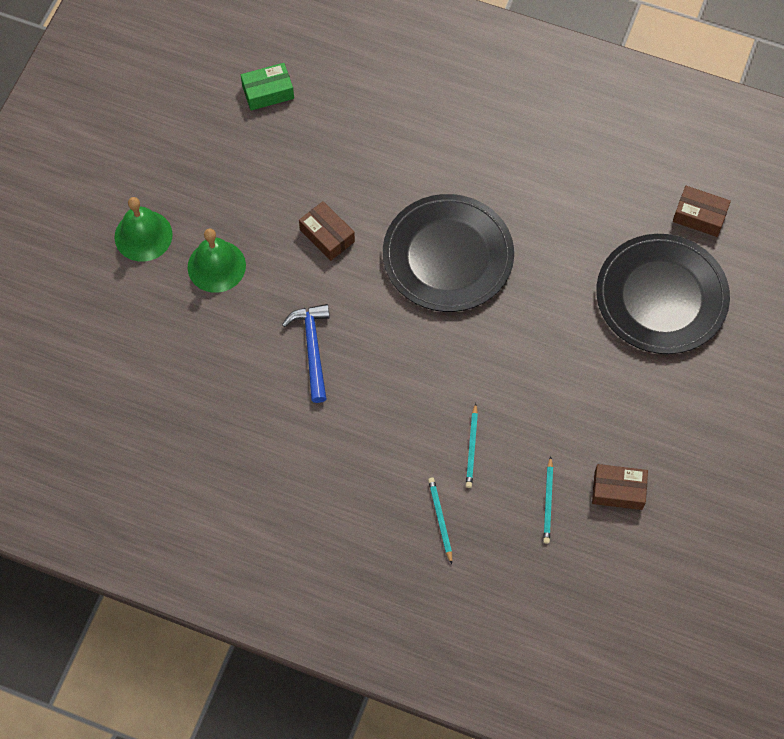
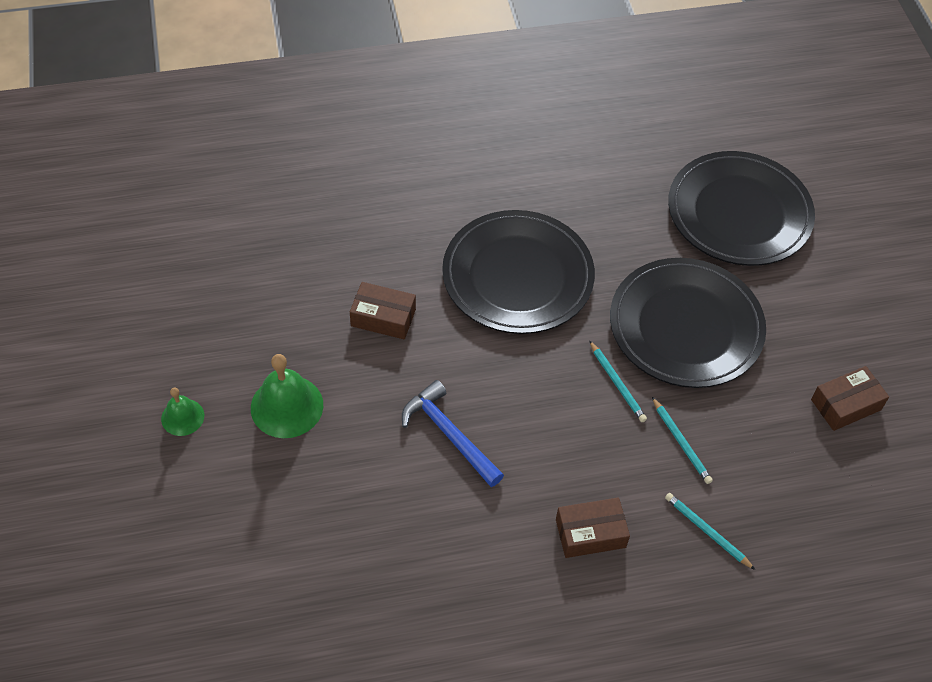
camera: 35 degrees left, 10 degrees down
green bell [114,197,173,262] -> green bell [161,387,204,436], size x0.58
green box [241,63,294,111] -> none
turquoise pencil [543,456,553,544] -> turquoise pencil moved to [589,340,647,422]
brown box [673,186,731,237] -> brown box moved to [556,497,630,558]
none -> black plate [610,258,766,388]

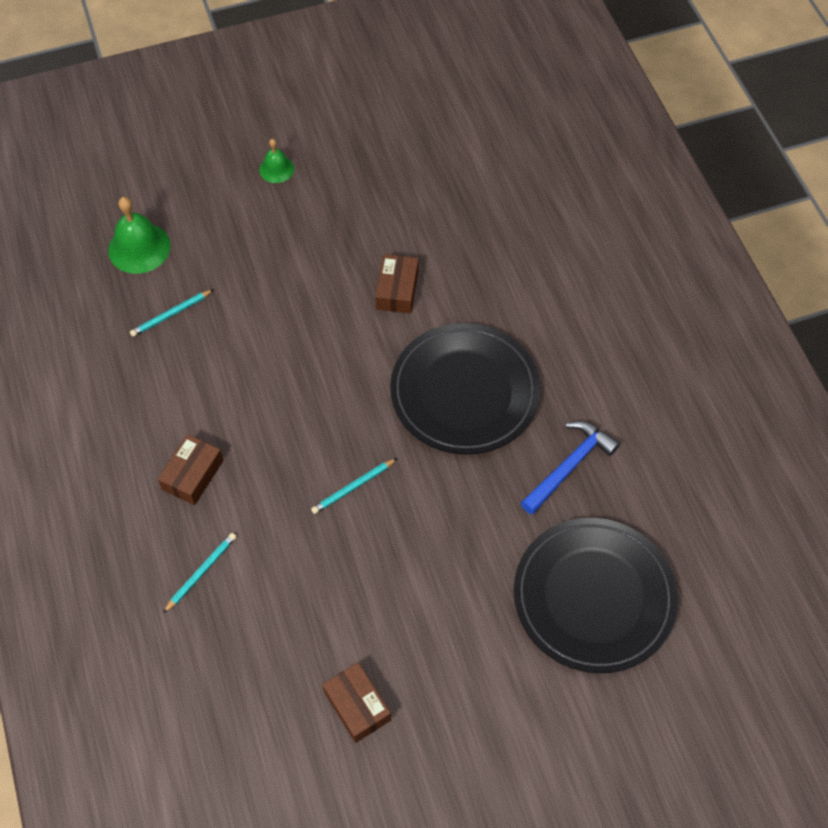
camera: 85 degrees right, 5 degrees up
green bell [251,354,323,438] -> green bell moved to [108,197,171,274]
blue hammer [402,380,504,487] -> blue hammer moved to [521,421,620,514]
brown box [556,497,630,558] -> brown box turned 45 degrees clockwise [158,434,223,505]
black plate [610,258,766,388] -> none
turquoise pencil [652,397,713,484] -> turquoise pencil moved to [130,289,214,337]

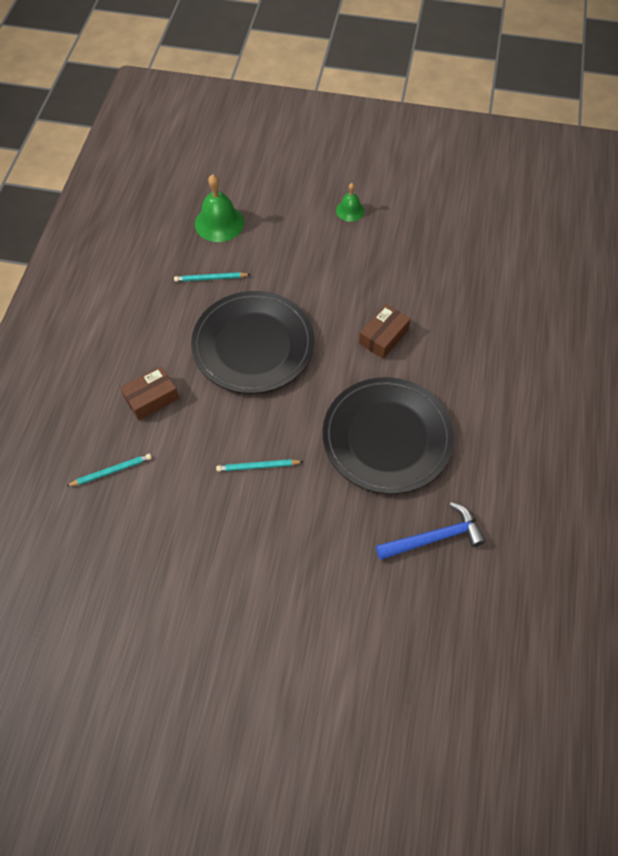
camera: 30 degrees right, 0 degrees up
brown box [322,662,391,743] -> none
black plate [514,518,678,673] -> black plate moved to [191,291,314,394]

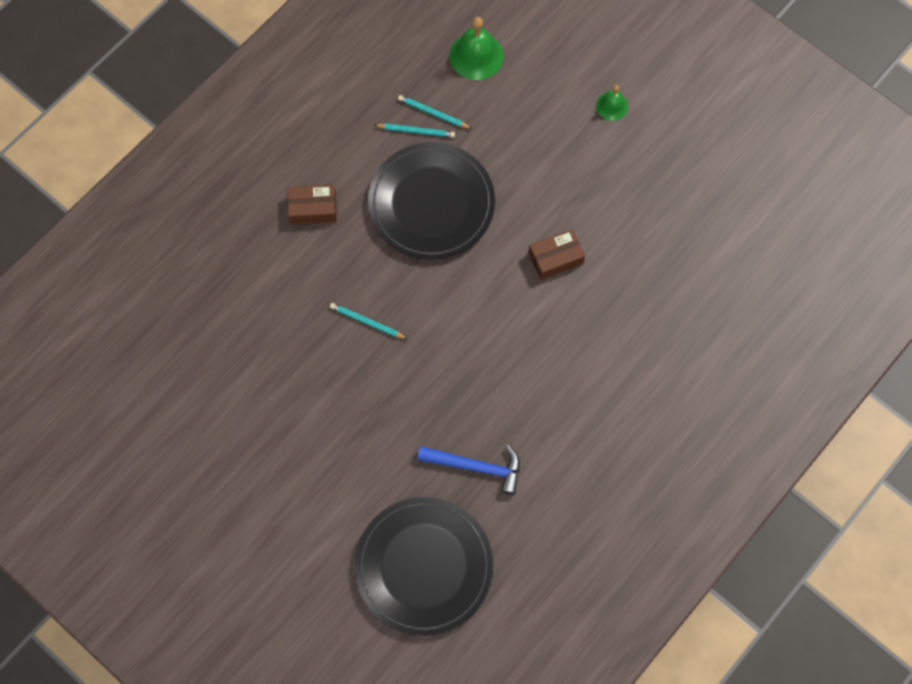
camera: 30 degrees right, 10 degrees up
turquoise pencil [67,454,152,486] -> turquoise pencil moved to [374,123,455,138]
black plate [323,377,454,494] -> black plate moved to [354,497,493,636]

